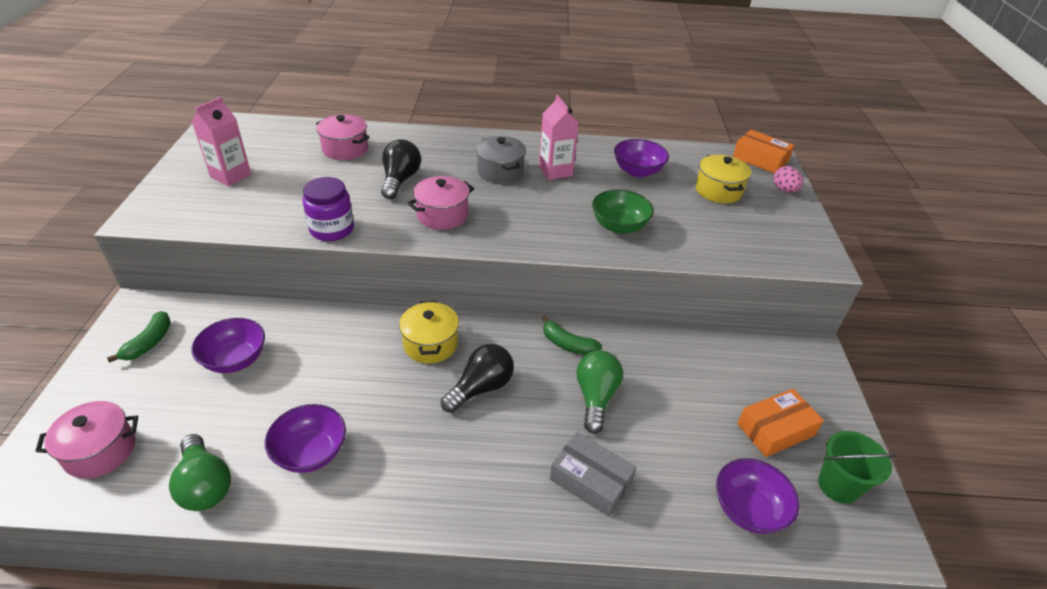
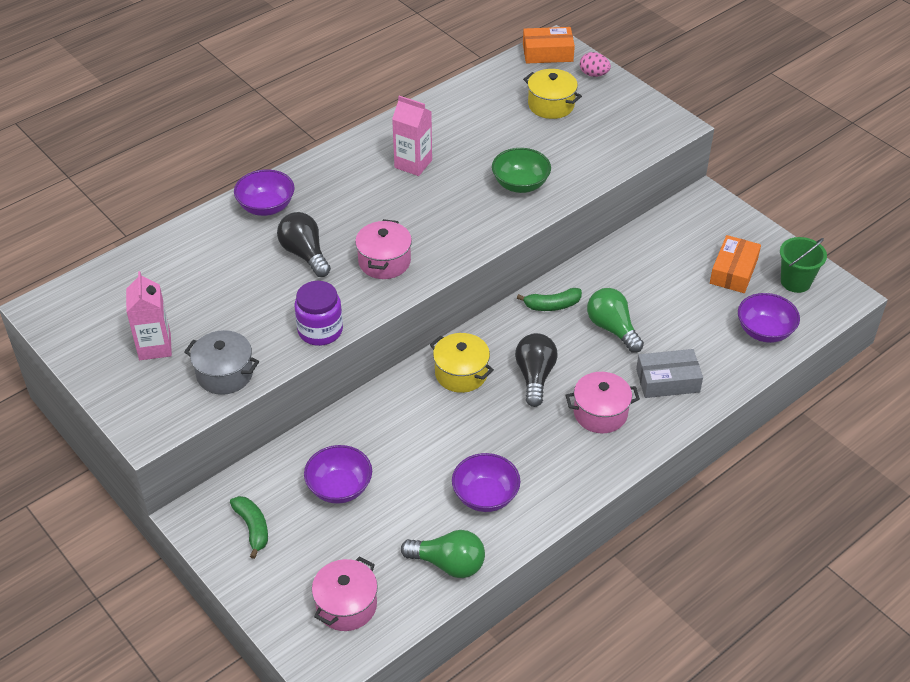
camera: 40 degrees left, 5 degrees up
pink pot [316,115,370,160] -> pink pot moved to [566,372,640,433]
grey pot [476,136,526,184] -> grey pot moved to [184,330,259,395]
purple bowl [614,139,669,177] -> purple bowl moved to [234,169,295,216]

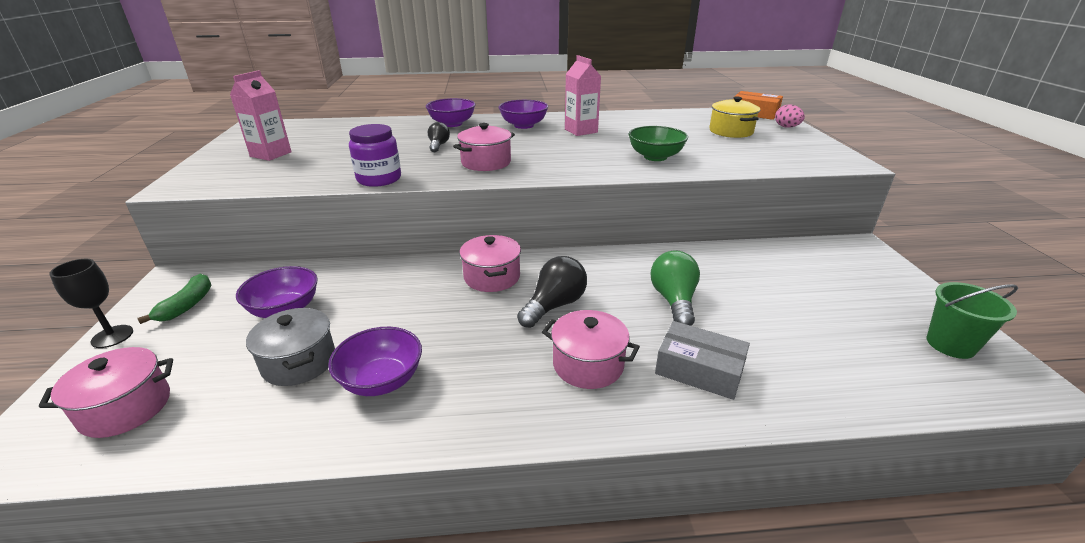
camera: 35 degrees right, 15 degrees down
grey pot [184,330,259,395] -> grey pot moved to [246,308,335,386]
black light bulb [277,212,331,277] -> black light bulb [428,122,450,152], size x0.60
green light bulb [401,530,485,578] -> none
yellow pot [430,333,494,393] -> pink pot [460,235,521,292]
green banana [517,288,582,311] -> none
orange box [710,235,761,293] -> none
purple bowl [738,293,800,343] -> purple bowl moved to [499,100,548,129]
none -> black goblet [49,259,133,348]

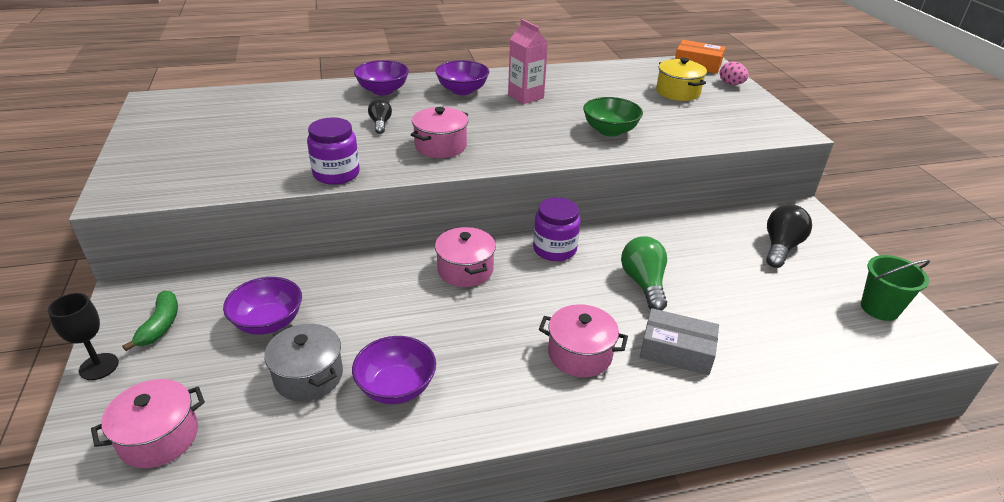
camera: 10 degrees left, 5 degrees up
pink carton [230,70,291,161] -> none
black light bulb [517,256,587,328] -> black light bulb moved to [766,204,812,268]
none -> purple jar [533,197,581,261]

